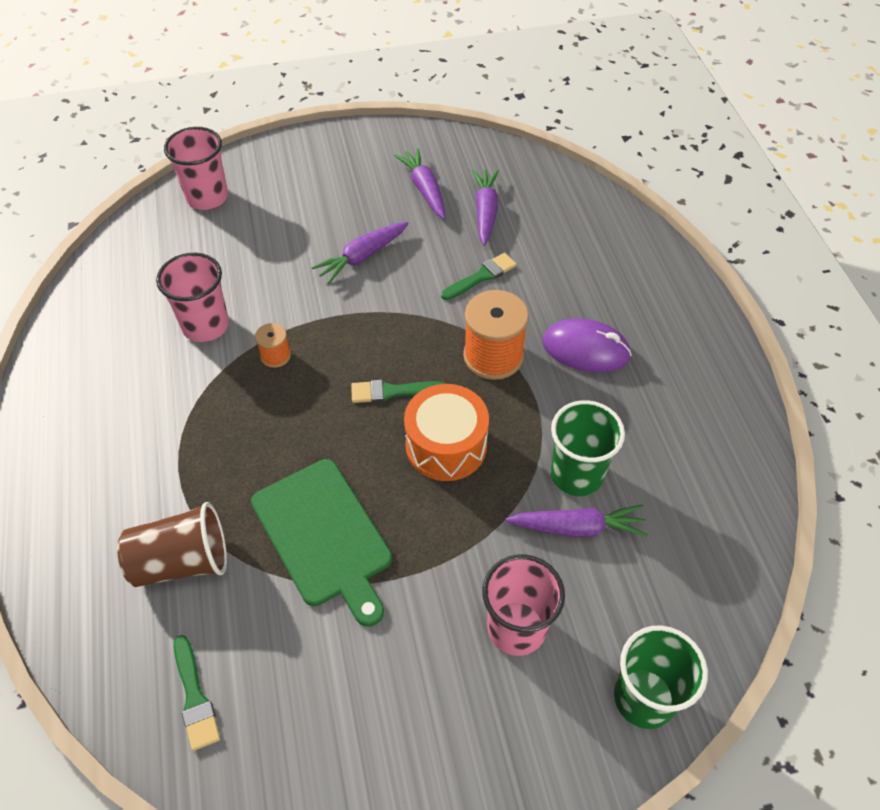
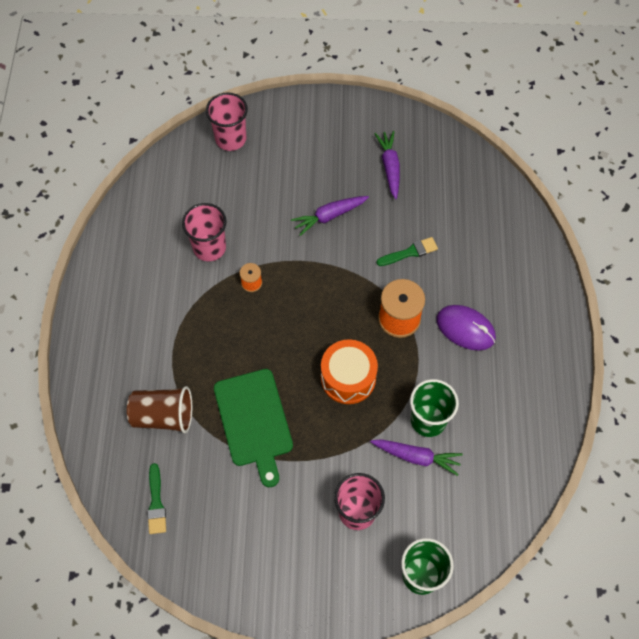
camera: 15 degrees right, 10 degrees up
green brush [351,380,445,403] -> none
purple carrot [472,169,499,246] -> none

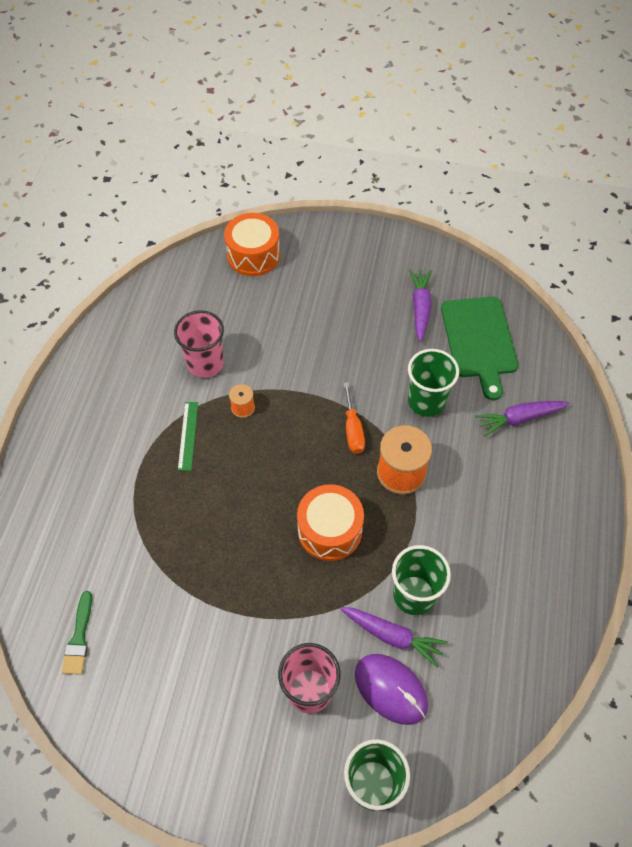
camera: 10 degrees right, 5 degrees down
brown cup [127,386,192,433] -> none
pink cup [206,92,248,151] -> orange drum [224,213,280,276]
green cutting board [214,369,293,487] -> green cutting board moved to [441,297,518,400]
purple carrot [291,196,369,236] -> purple carrot moved to [475,401,569,437]
green brush [376,237,438,266] -> green cup [408,349,459,417]
purple mouse [436,305,496,350] -> purple mouse moved to [355,654,428,725]
none -> green ruler [178,402,198,471]
none -> orange screwdriver [343,382,365,454]

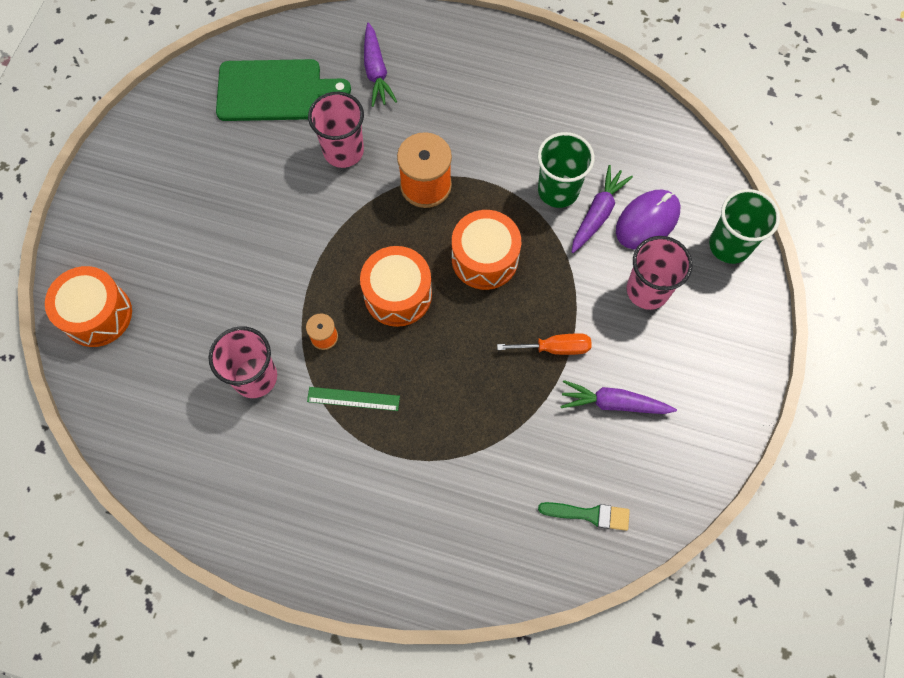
camera: 85 degrees left, 10 degrees up
orange screwdriver [343,382,365,454] -> orange screwdriver moved to [497,333,591,355]
green cup [408,349,459,417] -> pink cup [308,92,364,168]
purple carrot [409,269,432,342] -> purple carrot moved to [560,380,677,414]
none -> orange drum [360,246,432,327]

